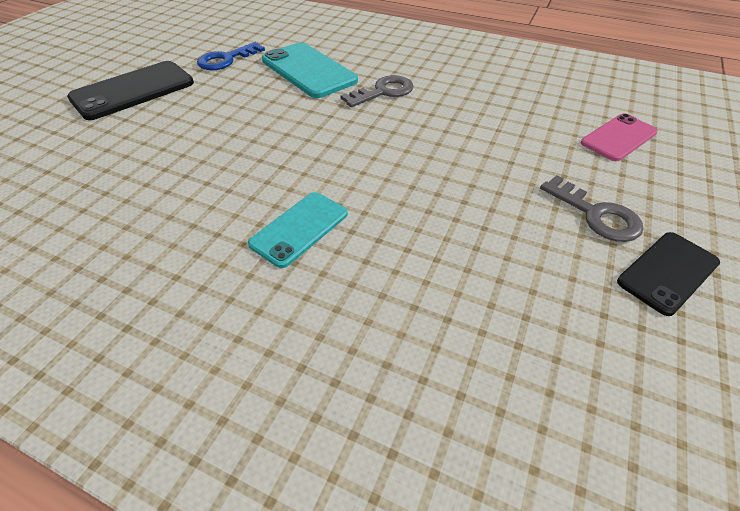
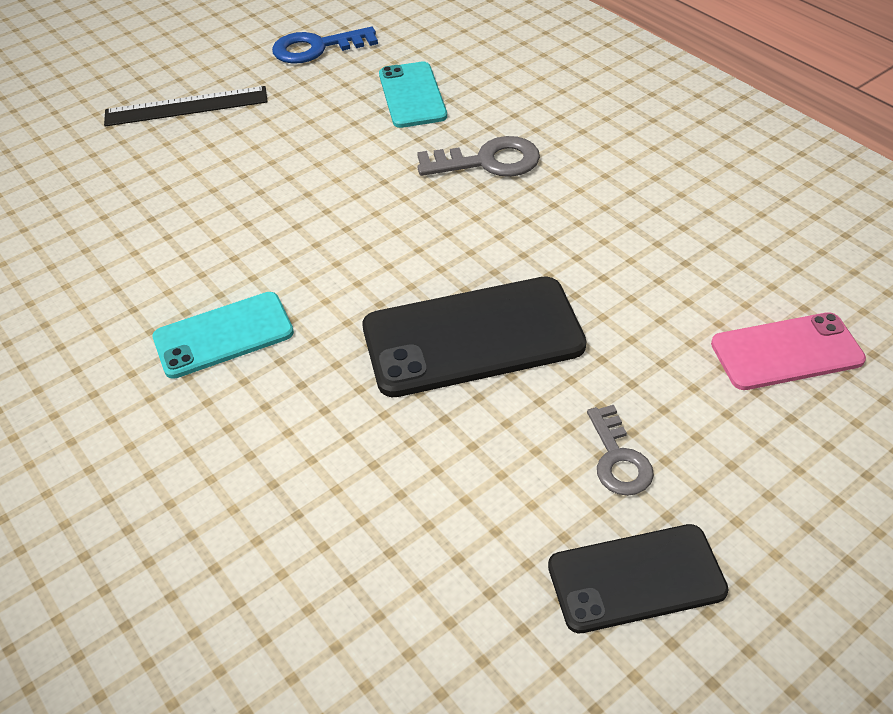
camera: 30 degrees right, 0 degrees up
black phone [67,61,194,120] -> black phone moved to [362,276,586,397]
turquoise phone [262,42,358,98] -> turquoise phone [379,62,447,128], size x0.64
grey key [540,175,643,242] -> grey key [587,405,654,496], size x0.67
none -> black ruler [104,86,268,127]

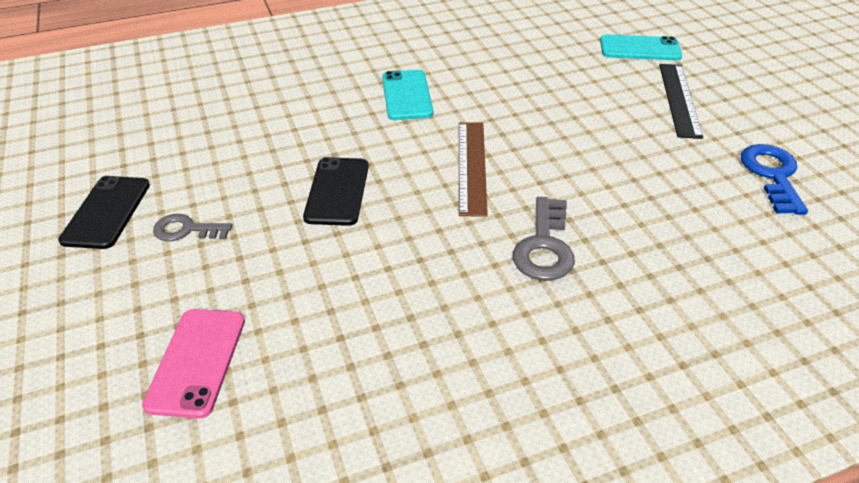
camera: 105 degrees right, 5 degrees down
black phone [362,276,586,397] -> black phone [303,157,369,226], size x0.64
turquoise phone [379,62,447,128] -> turquoise phone moved to [600,34,682,61]
none -> brown ruler [459,122,488,217]

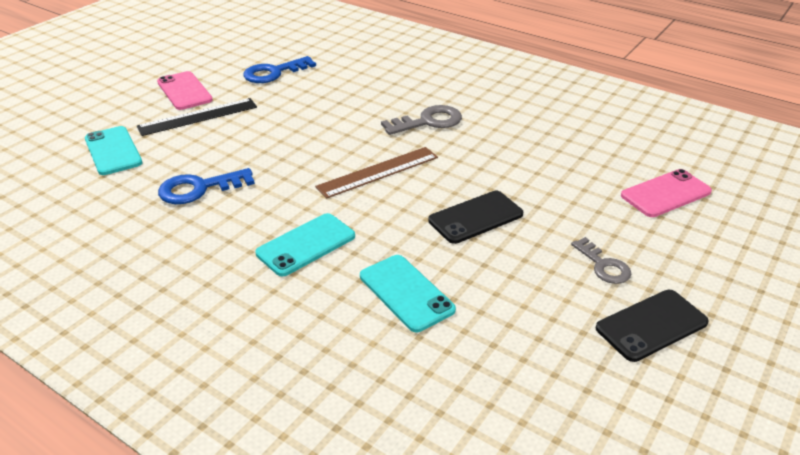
camera: 125 degrees left, 5 degrees down
none -> pink phone [157,71,213,110]
none -> blue key [158,168,255,204]
none -> turquoise phone [360,255,456,332]

